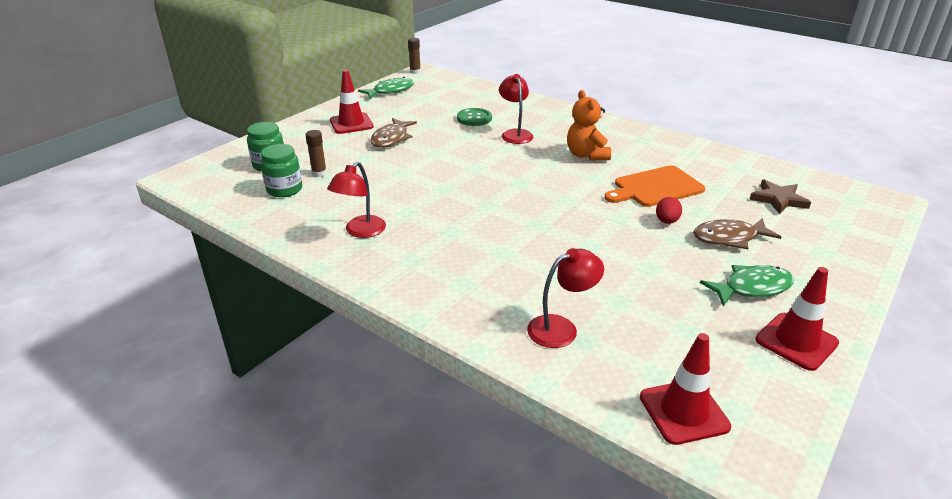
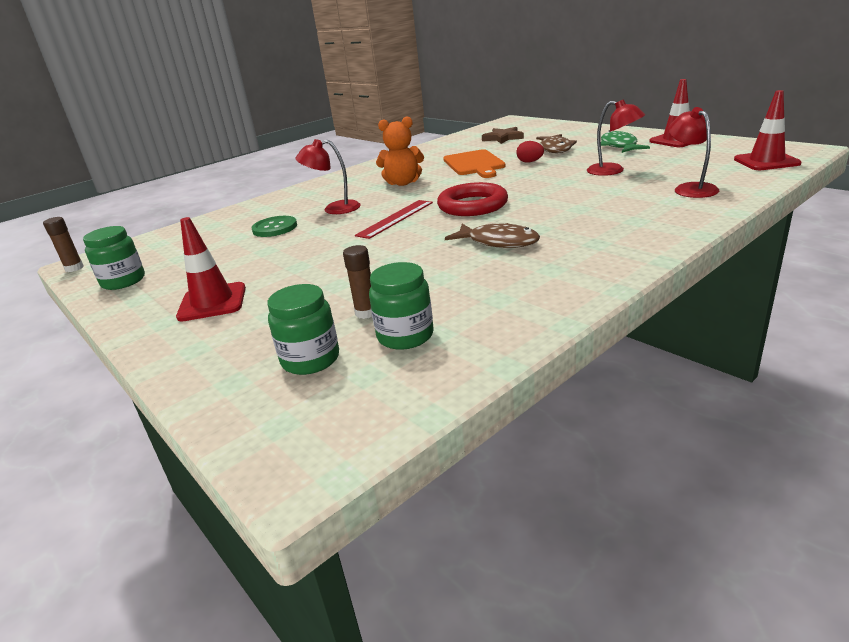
camera: 75 degrees left, 5 degrees down
red lamp [327,162,386,238] -> red lamp moved to [587,99,645,176]
green fish [358,77,414,99] -> green jar [83,226,145,290]
brown fish [371,118,417,148] -> brown fish moved to [445,223,540,248]
none -> red ruler [355,200,433,239]
none -> red ring [437,182,508,216]

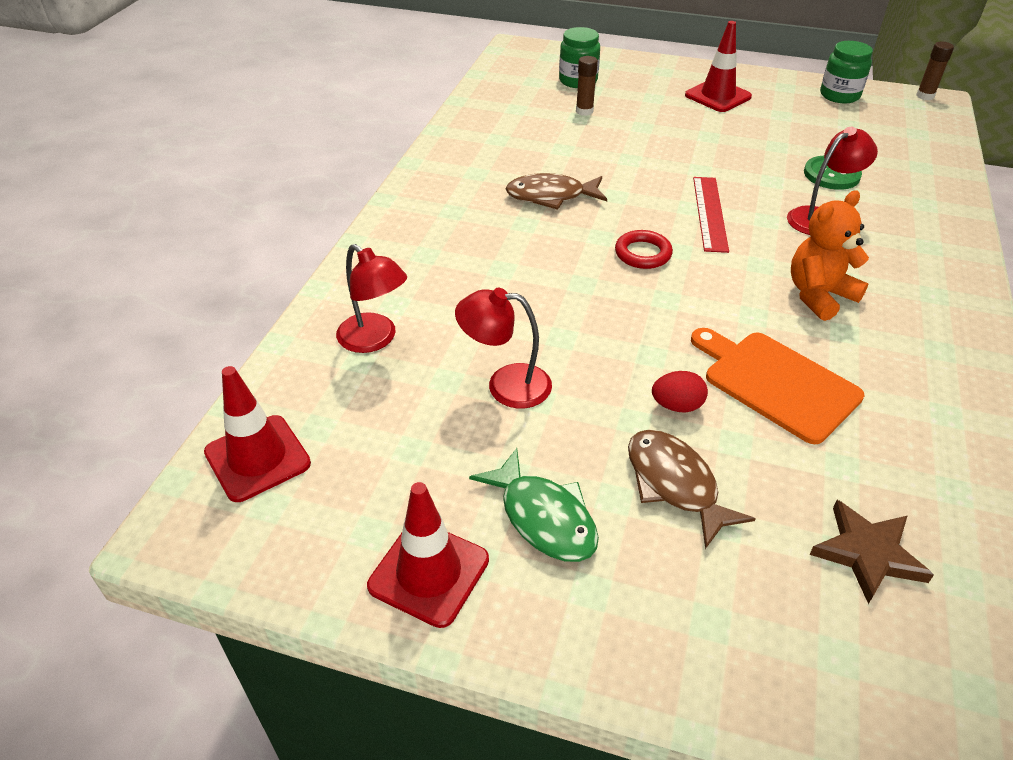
camera: 145 degrees right, 15 degrees up
green jar [369,262,434,350] -> none
red ring [437,182,508,216] -> red ring [615,230,673,269], size x0.59

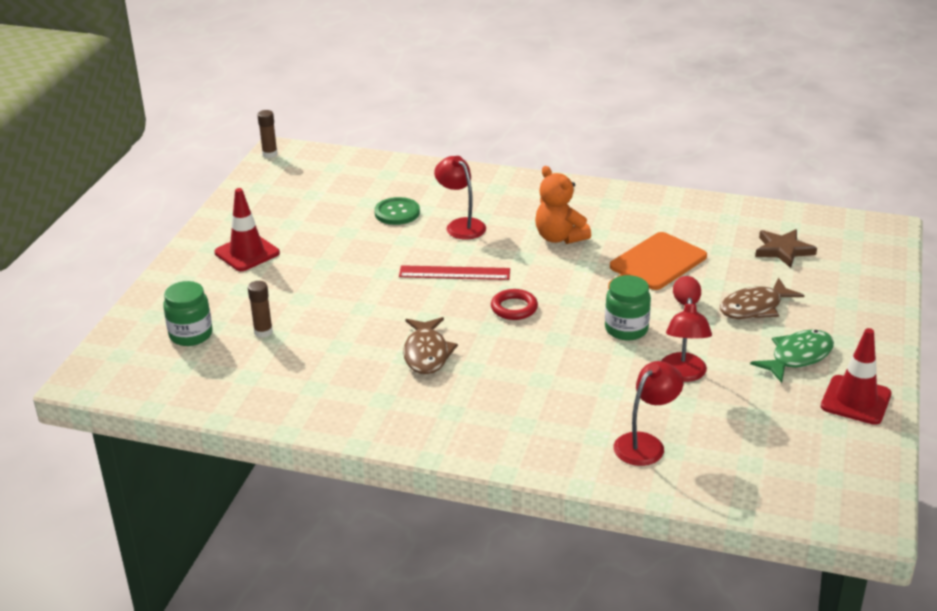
camera: 90 degrees left, 10 degrees down
red traffic cone [204,366,311,502] -> none
green jar [820,41,873,103] -> green jar moved to [605,275,651,340]

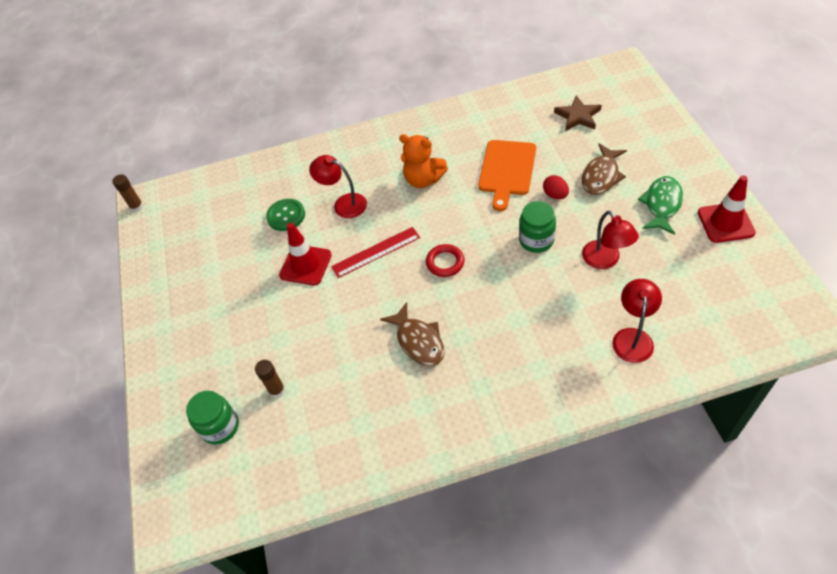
camera: 25 degrees left, 20 degrees up
red traffic cone [214,188,280,271] -> red traffic cone moved to [279,223,332,286]

